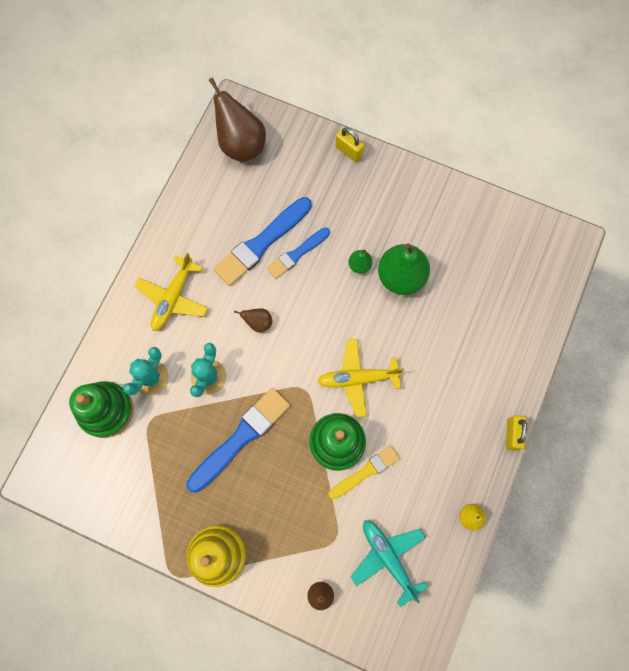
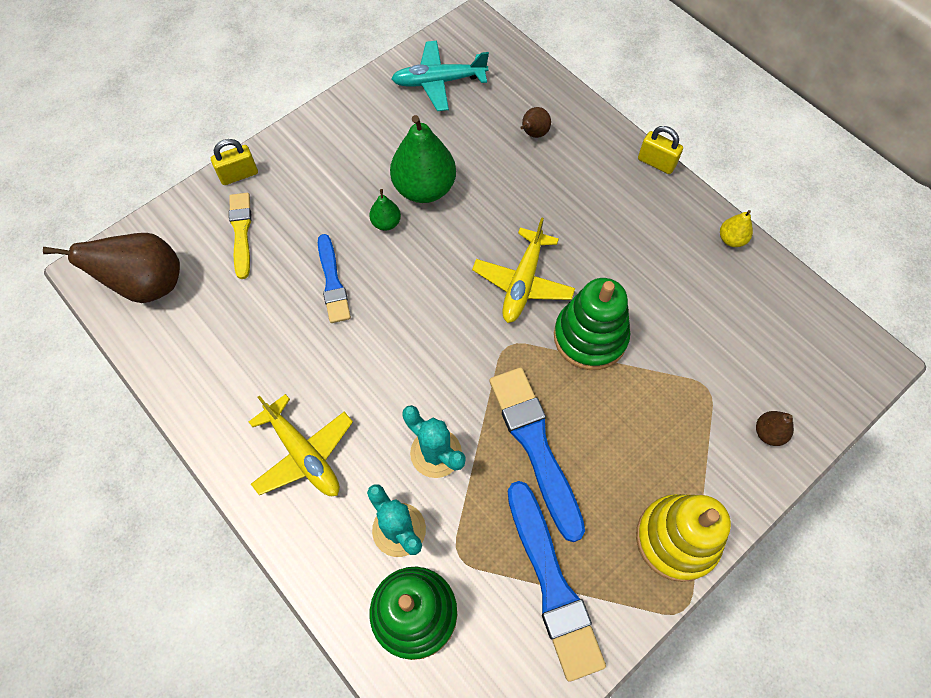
camera: 65 degrees left, 10 degrees down
blue brush [214,197,312,286] -> blue brush moved to [508,481,606,682]
brown pear [234,308,272,332] -> brown pear moved to [520,107,551,138]
yellow brush [328,445,400,500] -> yellow brush moved to [229,193,252,279]
turquoise plane [351,520,428,607] -> turquoise plane moved to [392,41,489,111]

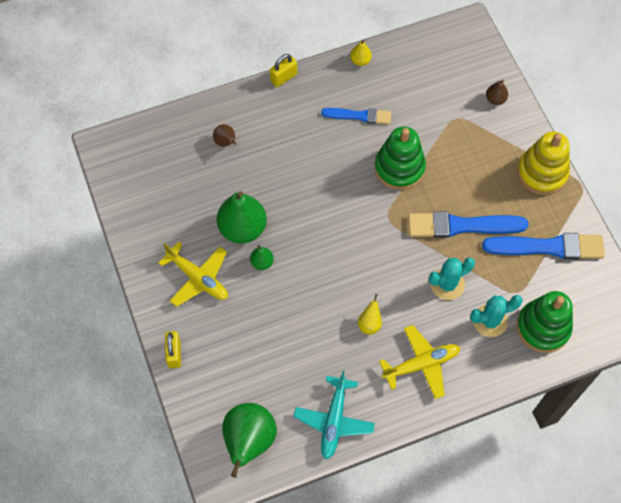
camera: 70 degrees left, 0 degrees up
brown pear [43,233,180,303] -> green pear [222,403,277,478]
yellow brush [229,193,252,279] -> none
blue brush [318,234,351,323] -> blue brush moved to [321,108,391,124]
turquoise plane [392,41,489,111] -> turquoise plane moved to [293,371,375,459]
yellow plane [472,217,575,323] -> yellow plane moved to [158,241,228,307]
none -> yellow pear [358,294,382,335]

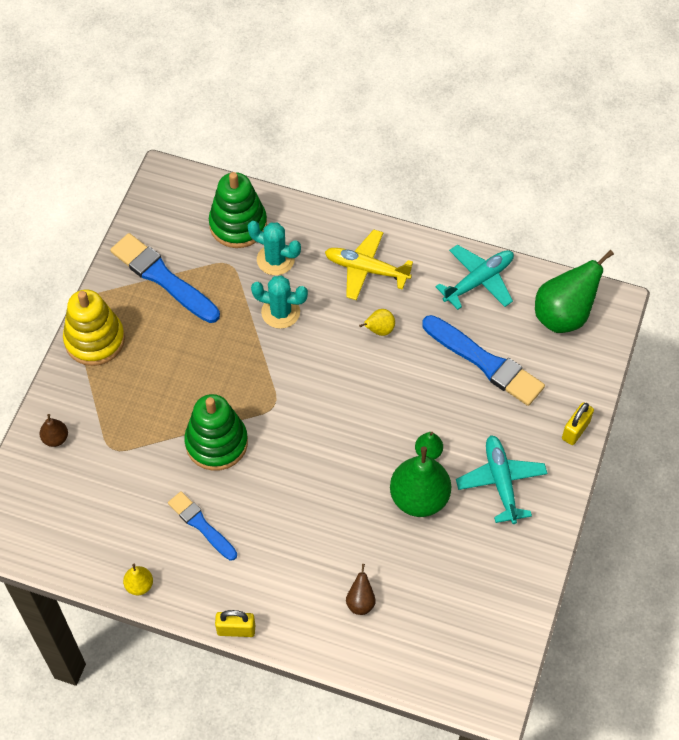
camera: 140 degrees left, 5 degrees down
yellow plane [158,241,228,307] -> turquoise plane [456,435,548,524]
blue brush [408,211,528,238] -> blue brush moved to [422,315,545,406]

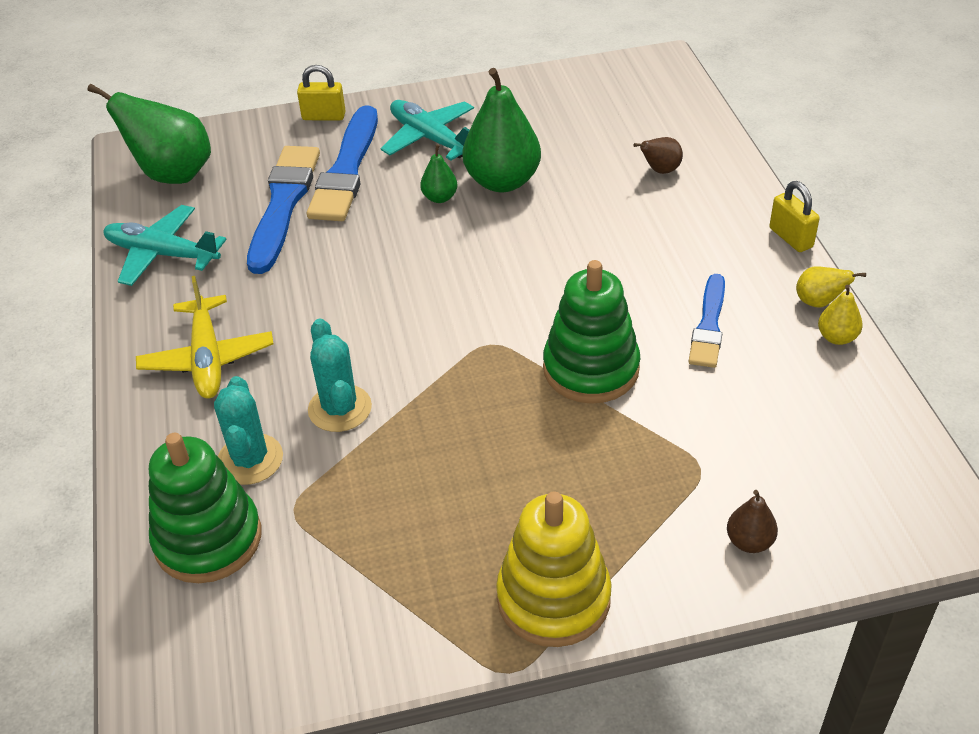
camera: 120 degrees left, 15 degrees down
blue brush [110,233,220,323] -> blue brush moved to [307,105,378,221]
yellow pear [359,309,395,336] -> yellow pear moved to [796,266,866,308]
turquoise plane [456,435,548,524] -> turquoise plane turned 90 degrees clockwise [381,100,474,161]

